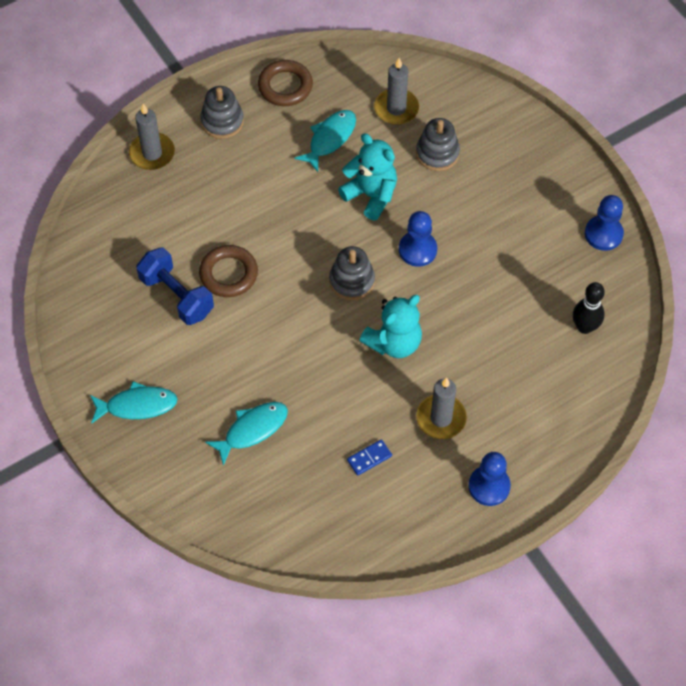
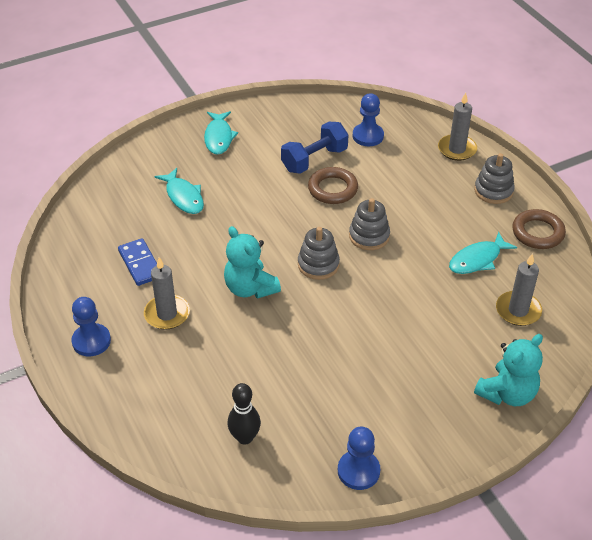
camera: 95 degrees right, 15 degrees down
turquoise fish [294,110,356,172] -> turquoise fish turned 105 degrees clockwise [449,232,517,274]
turquoise teddy bear [338,133,397,220] -> turquoise teddy bear moved to [474,334,543,406]
blue domino [347,439,392,476] -> blue domino [118,238,157,286], size x1.55
blue pawn [399,211,437,267] -> blue pawn moved to [353,93,384,146]
grey stacking toy [416,118,460,171] -> grey stacking toy moved to [349,198,390,250]

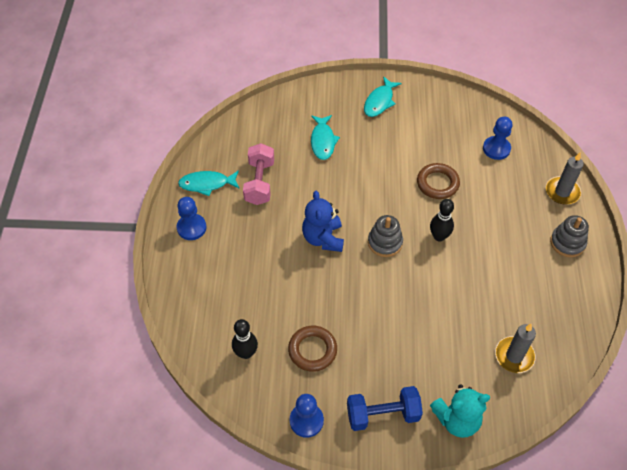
camera: 30 degrees right, 10 degrees up
blue domino [118,238,157,286] -> pink dumbbell [243,143,274,205]
grey candle [144,257,190,330] -> none
turquoise teddy bear [224,226,281,299] -> blue teddy bear [302,191,344,252]
blue dumbbell [281,122,348,174] -> blue dumbbell moved to [347,386,423,431]
grey stacking toy [349,198,390,250] -> black bowling pin [430,199,454,241]
turquoise fish [449,232,517,274] -> turquoise fish moved to [178,170,240,196]
brown ring [512,209,566,249] -> brown ring moved to [288,326,337,372]

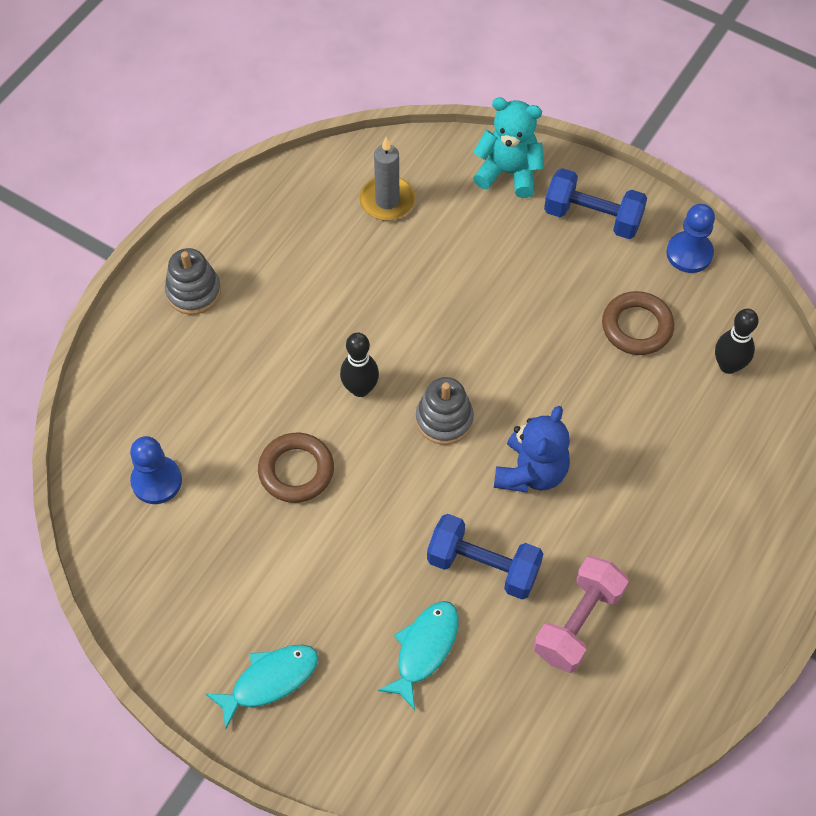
camera: 150 degrees left, 5 degrees up
blue pawn [177,197,207,240] -> none
turquoise fish [178,170,240,196] -> none
grey candle [546,152,584,204] -> none
none -> blue dumbbell [427,514,543,599]

